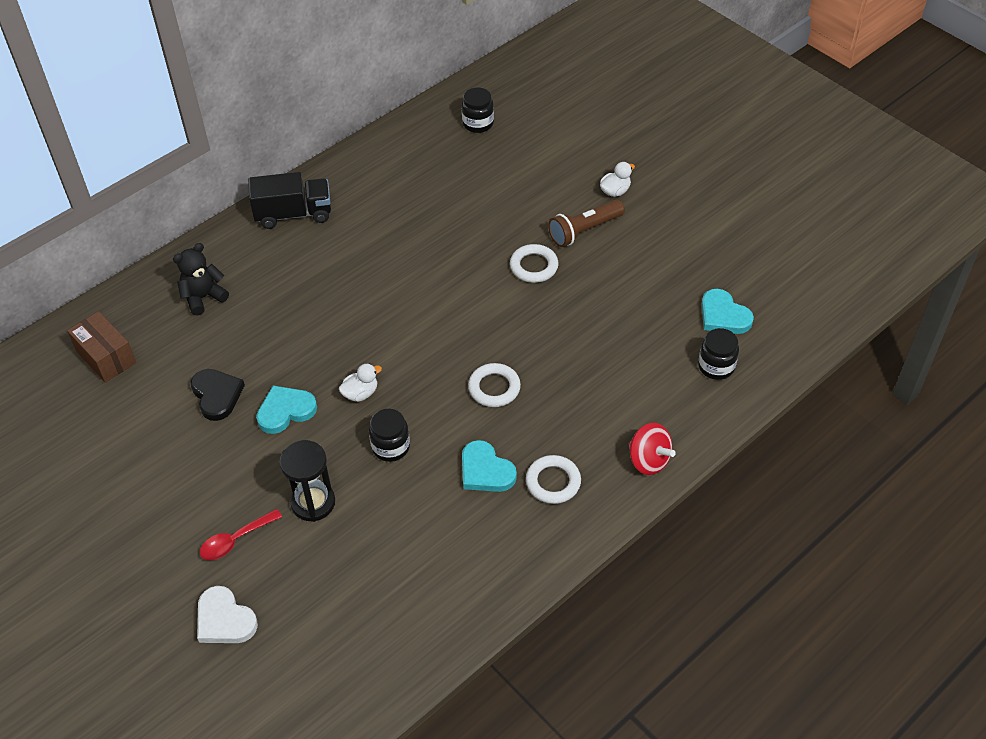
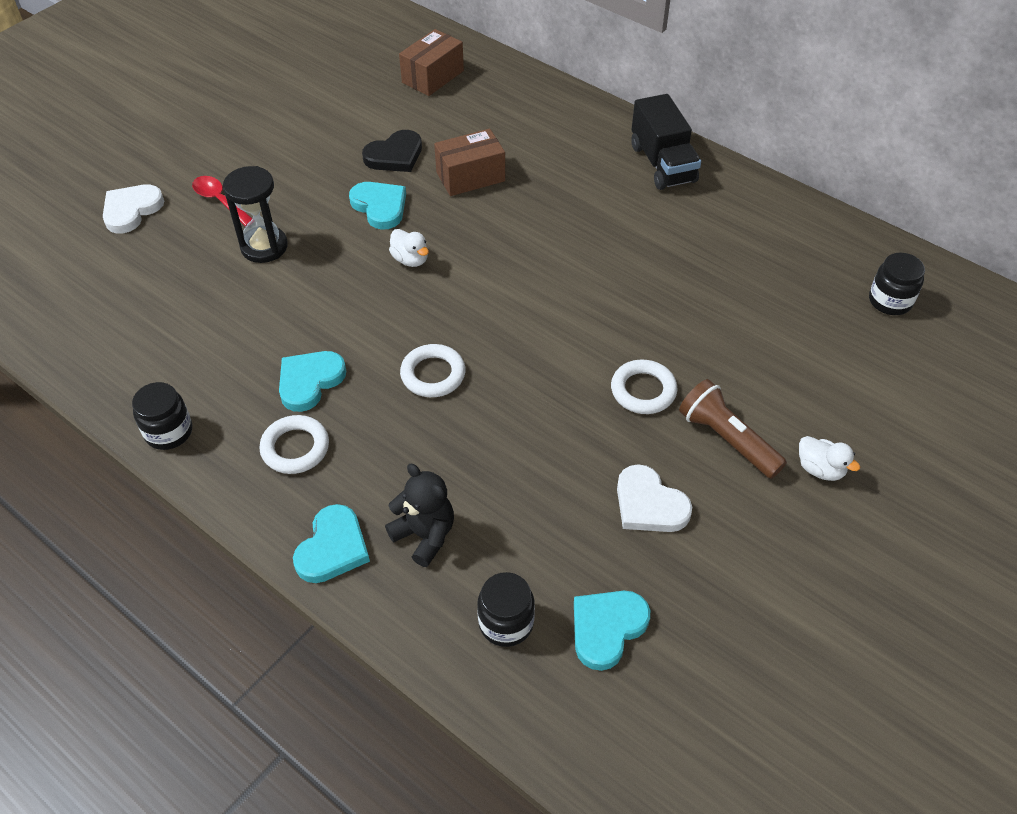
camera: 80 degrees right, 0 degrees up
black teddy bear [173,243,229,316] -> black teddy bear moved to [385,464,454,567]
black jar [369,409,410,462] -> black jar moved to [132,382,192,450]
red spinning top [628,423,676,475] -> turquoise heart [293,504,370,583]
none -> brown box [434,129,505,196]
none -> white heart [617,464,692,532]

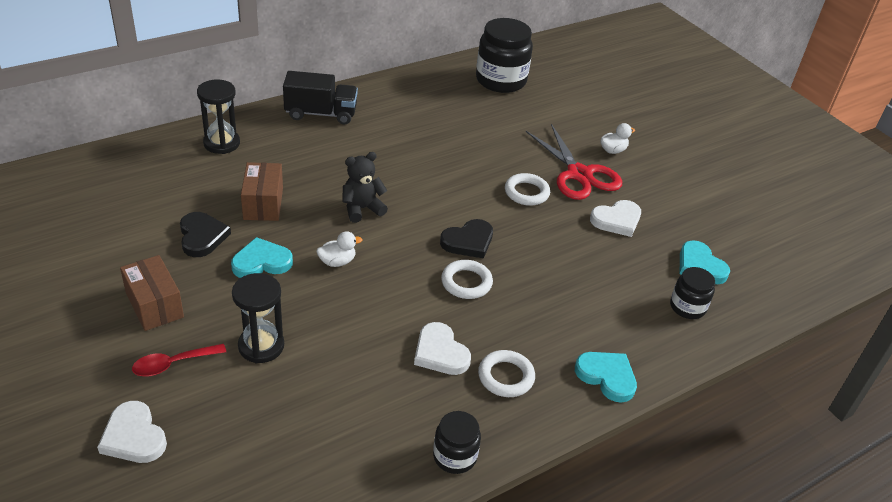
camera: 75 degrees left, 10 degrees down
turquoise heart [279,351,346,412] -> white heart [414,322,471,375]
black teddy bear [385,464,454,567] -> black teddy bear moved to [342,152,388,223]
brown box [399,29,464,96] -> brown box moved to [120,255,184,331]
brown flashlight [679,379,787,479] -> red scissors [526,124,622,200]
black jar [869,253,925,315] -> black jar [476,18,533,93], size x1.85
none -> black hourglass [197,80,240,154]
none -> black heart [440,219,493,259]

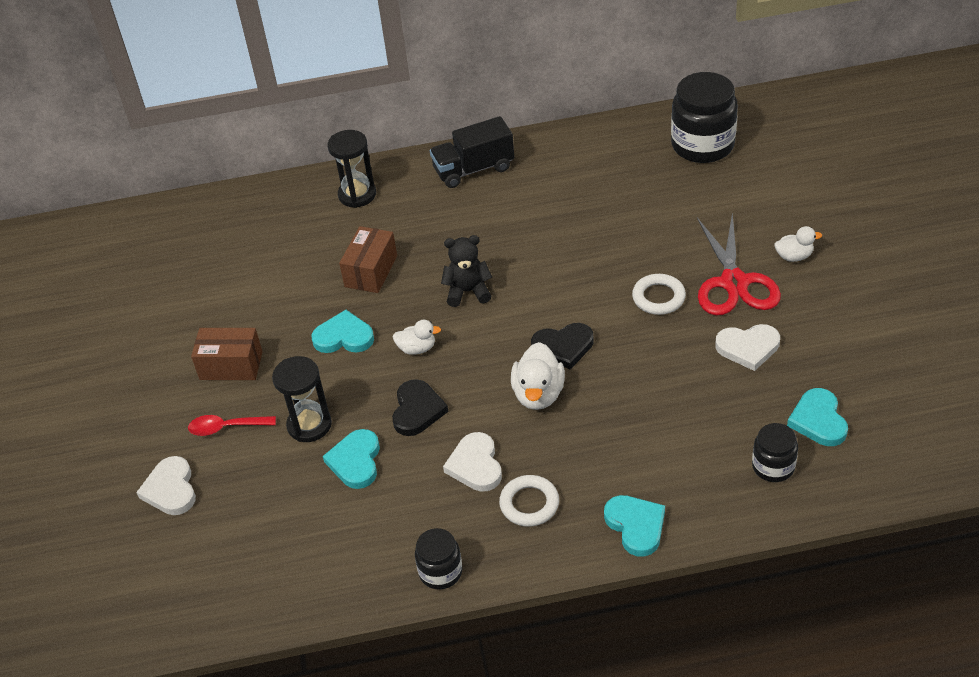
camera: 30 degrees right, 5 degrees up
brown box [120,255,184,331] -> brown box turned 75 degrees counterclockwise [191,328,263,380]
black heart [180,212,231,257] -> black heart moved to [392,379,449,436]
black truck [283,71,358,124] -> black truck turned 135 degrees clockwise [430,116,514,188]
white ring [441,260,493,299] -> white duck [511,342,565,410]
none -> turquoise heart [323,429,380,489]

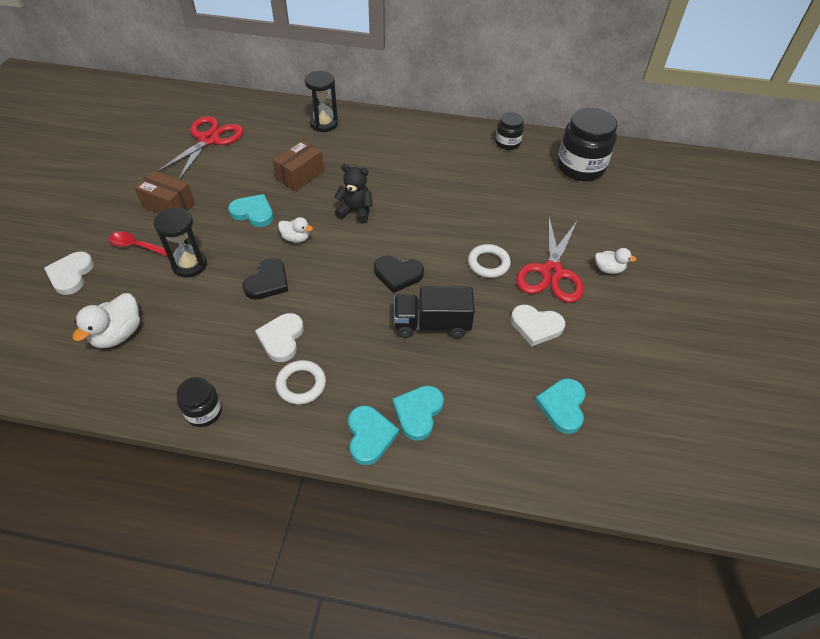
camera: 15 degrees right, 5 degrees up
turquoise heart [323,429,380,489] -> turquoise heart moved to [392,386,444,441]
black truck [430,116,514,188] -> black truck moved to [394,287,475,338]
white duck [511,342,565,410] -> white duck moved to [73,293,140,348]
black jar [752,423,798,482] -> black jar moved to [495,112,524,150]
none -> red scissors [156,116,244,180]

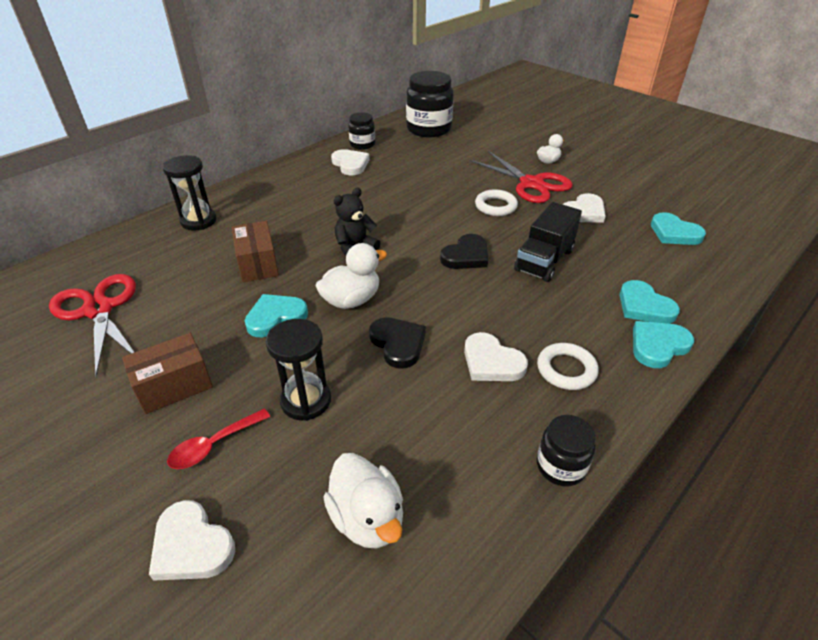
camera: 55 degrees left, 10 degrees down
white duck [278,217,313,243] -> white duck [315,243,387,309], size x1.64
turquoise heart [348,405,399,465] -> turquoise heart turned 60 degrees counterclockwise [633,321,694,368]
none -> white heart [331,149,370,175]

